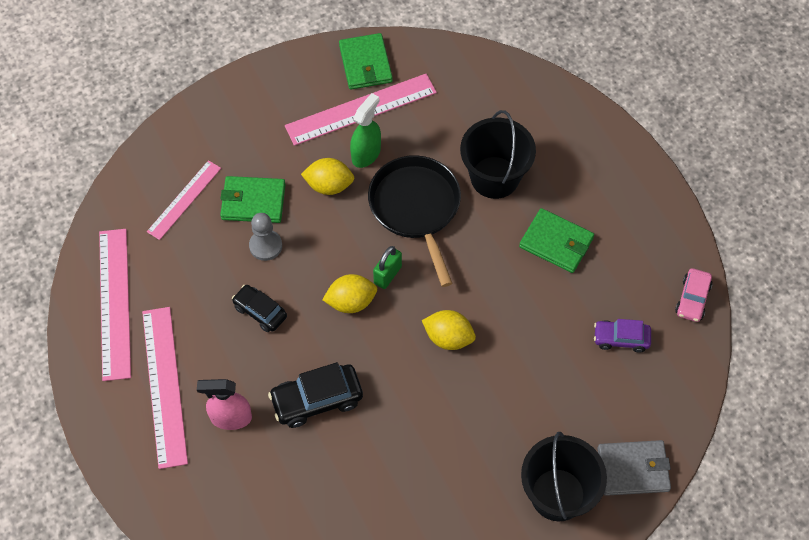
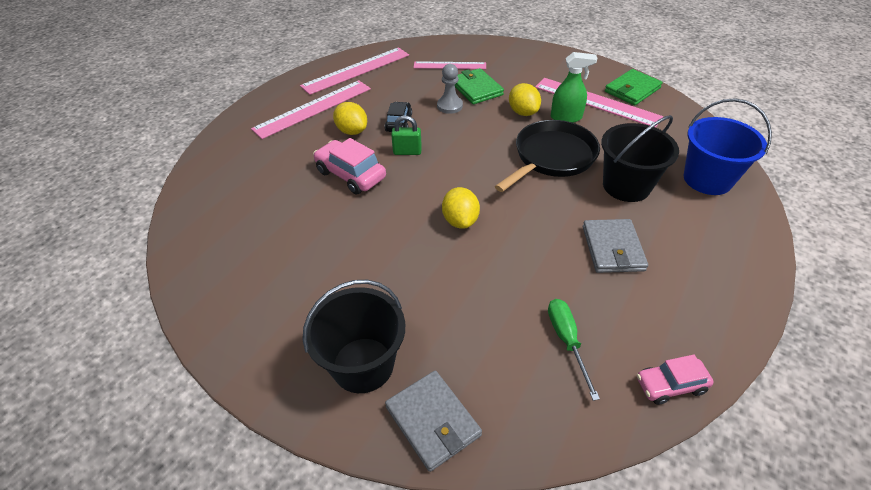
camera: 60 degrees right, 15 degrees down
pink spray bottle [197,379,252,430] -> none
black car [268,362,363,428] -> pink car [313,138,386,194]
yellow lemon [322,274,377,313] -> yellow lemon moved to [333,102,367,135]
green padlock [373,246,402,289] -> green padlock moved to [391,115,422,155]
green wallet [519,208,594,273] -> grey wallet [583,219,648,273]
purple car [594,319,651,353] -> green screwdriver [548,299,600,401]
none -> blue bucket [684,98,772,195]

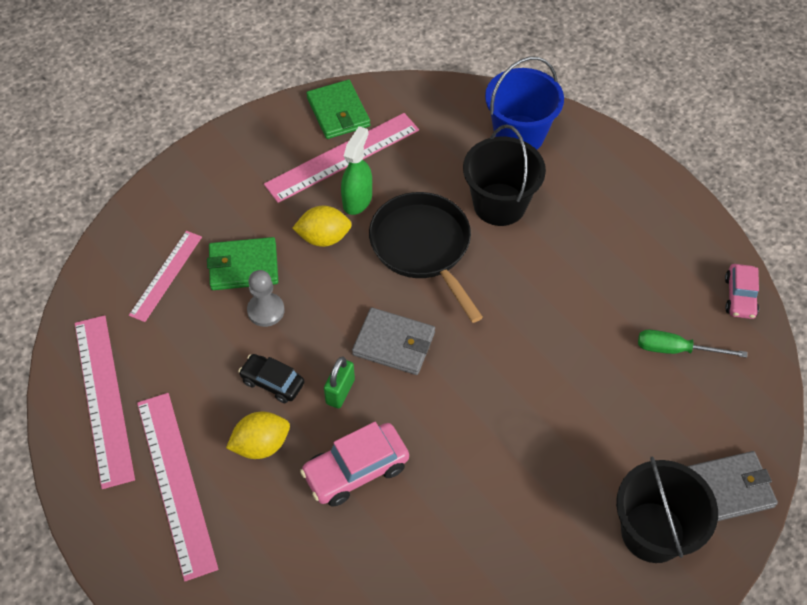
camera: 70 degrees left, 10 degrees up
yellow lemon [442,187,480,229] -> none
grey wallet [583,219,648,273] -> grey wallet moved to [352,307,435,375]

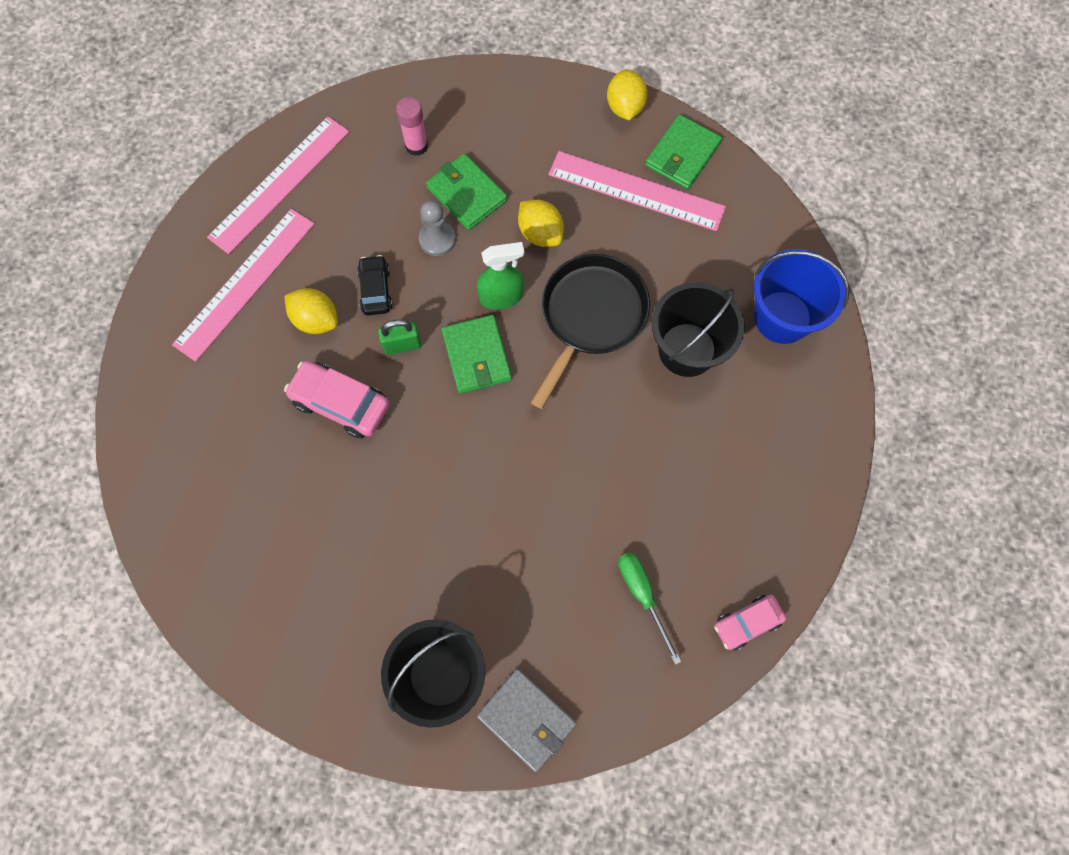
camera: 55 degrees right, 15 degrees up
pink ruler [129,231,202,322] -> pink glue stick [396,97,428,156]
green spray bottle [341,126,372,215] -> green spray bottle moved to [477,242,524,309]
grey wallet [352,307,435,375] -> green wallet [442,315,512,394]
none -> yellow lemon [607,69,648,120]

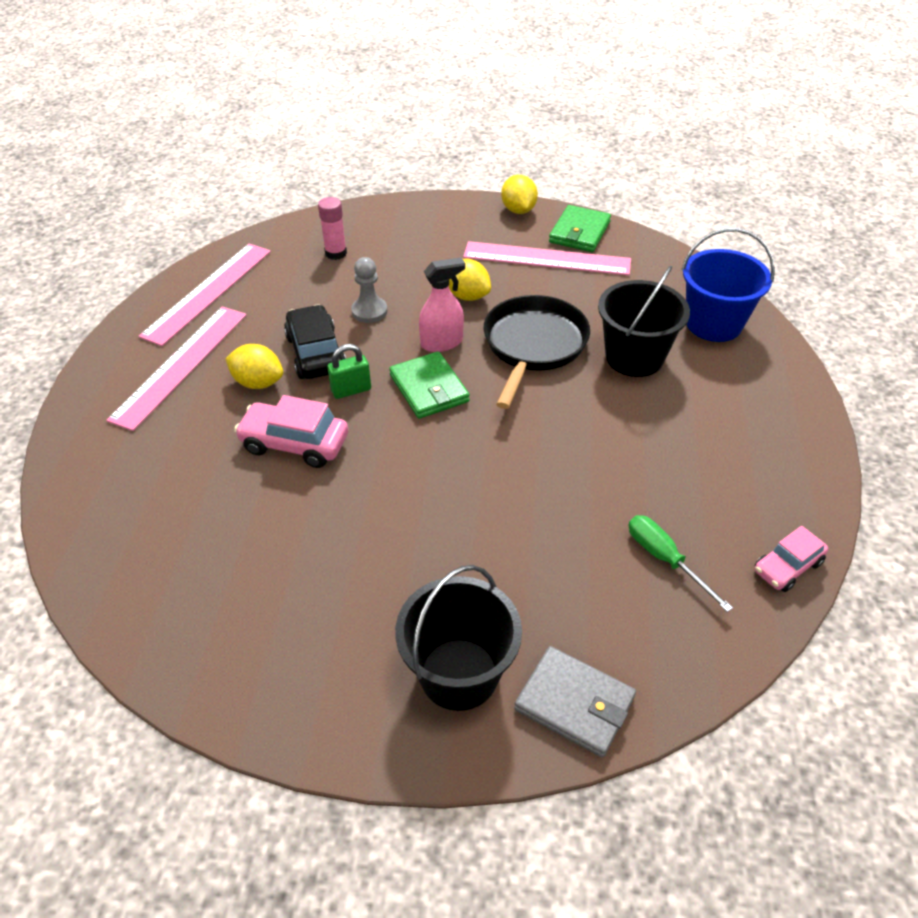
camera: 10 degrees left, 25 degrees down
black car [357,255,393,315] -> black car [284,304,346,379], size x1.55
green wallet [426,153,507,230] -> none
green spray bottle [477,242,524,309] -> pink spray bottle [419,257,465,352]

